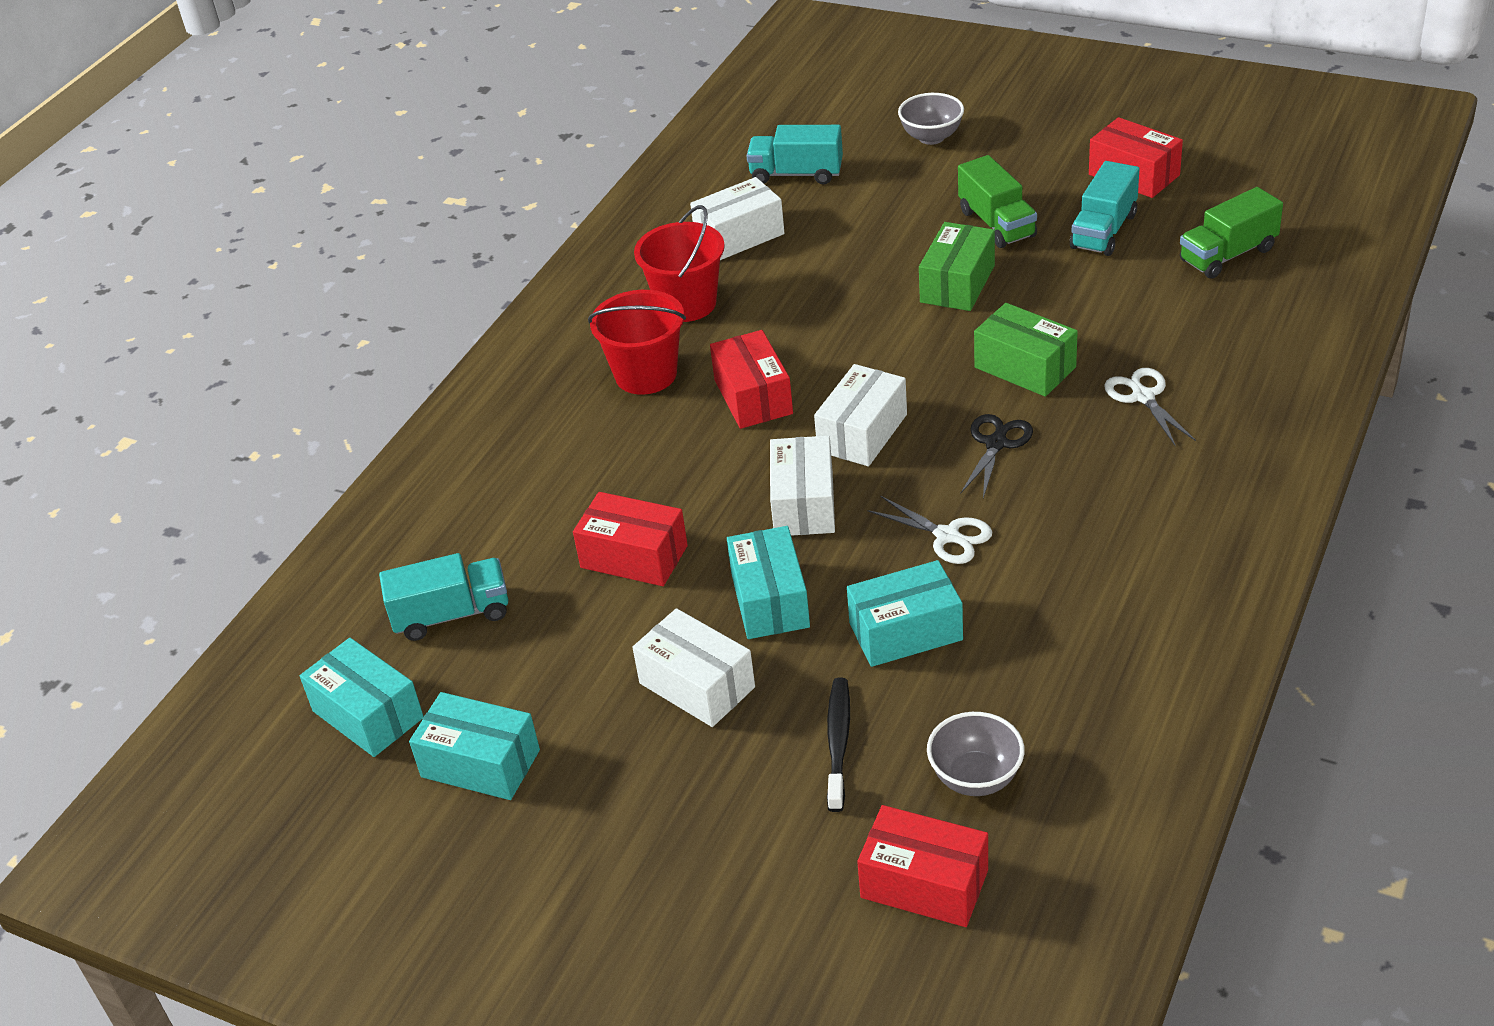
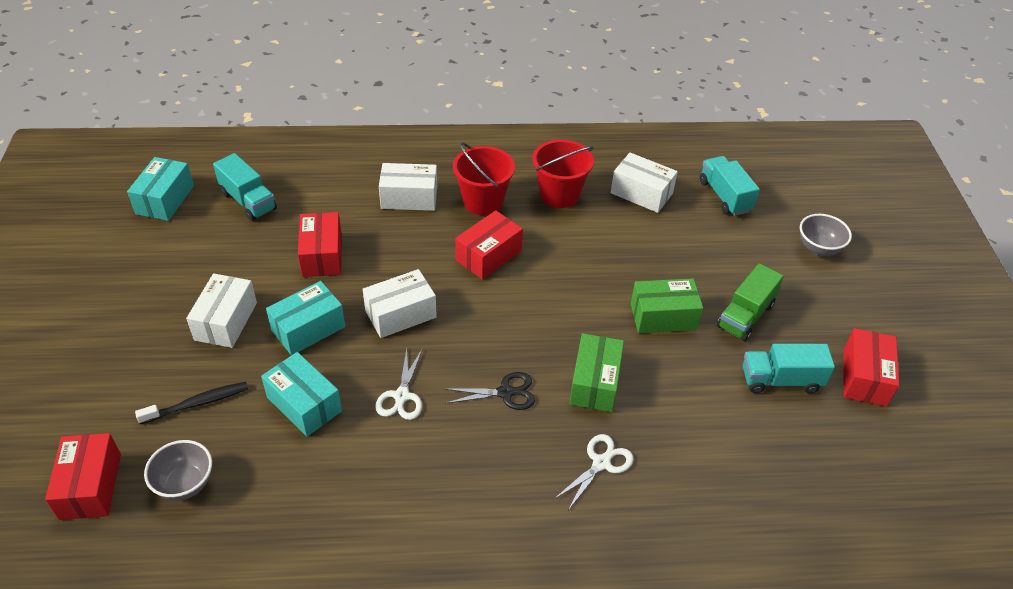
camera: 55 degrees right, 5 degrees up
turquoise box [409,692,540,800] -> none
white box [814,364,907,466] -> white box moved to [379,163,437,211]
green truck [1180,187,1283,279] -> none

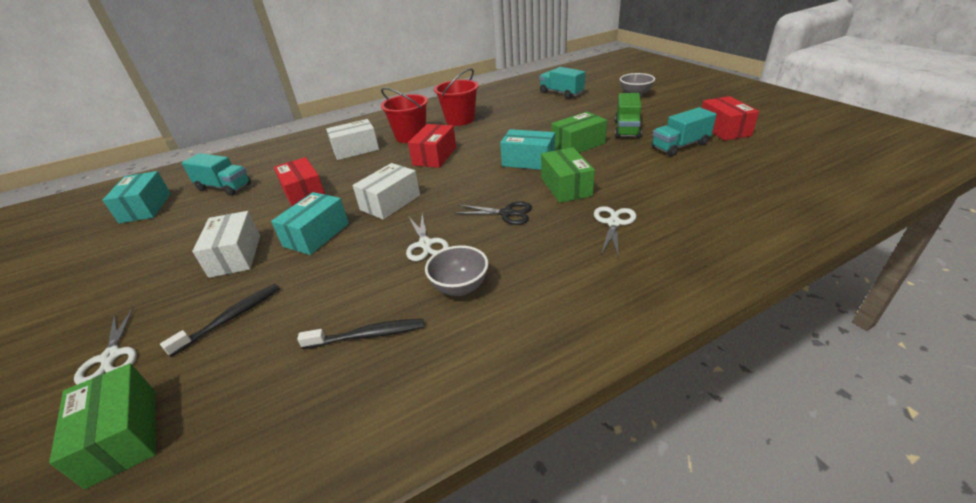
camera: 20 degrees left, 10 degrees down
red box [45,433,121,520] -> green box [49,363,156,489]
grey bowl [144,440,212,501] -> grey bowl moved to [425,245,488,296]
turquoise box [261,352,342,437] -> turquoise box moved to [500,129,555,170]
black scissors [445,372,535,410] -> black scissors turned 45 degrees clockwise [455,201,532,225]
white box [611,152,678,213] -> none
none -> white scissors [74,308,137,385]
none -> black toothbrush [297,319,424,349]

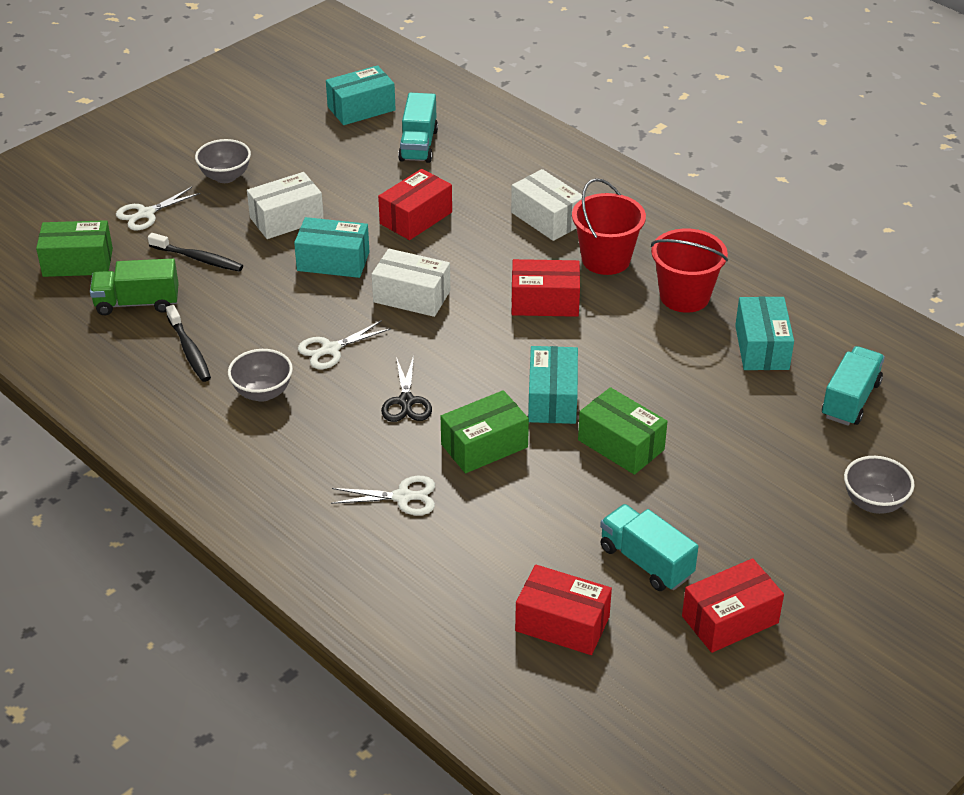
camera: 70 degrees right, 5 degrees up
green box [49,363,156,489] -> green box turned 45 degrees clockwise [36,220,113,277]
green truck [615,93,642,138] -> green truck moved to [90,258,179,316]
none -> grey bowl [195,139,251,183]
none -> red box [515,565,612,655]
none -> turquoise box [735,296,794,370]

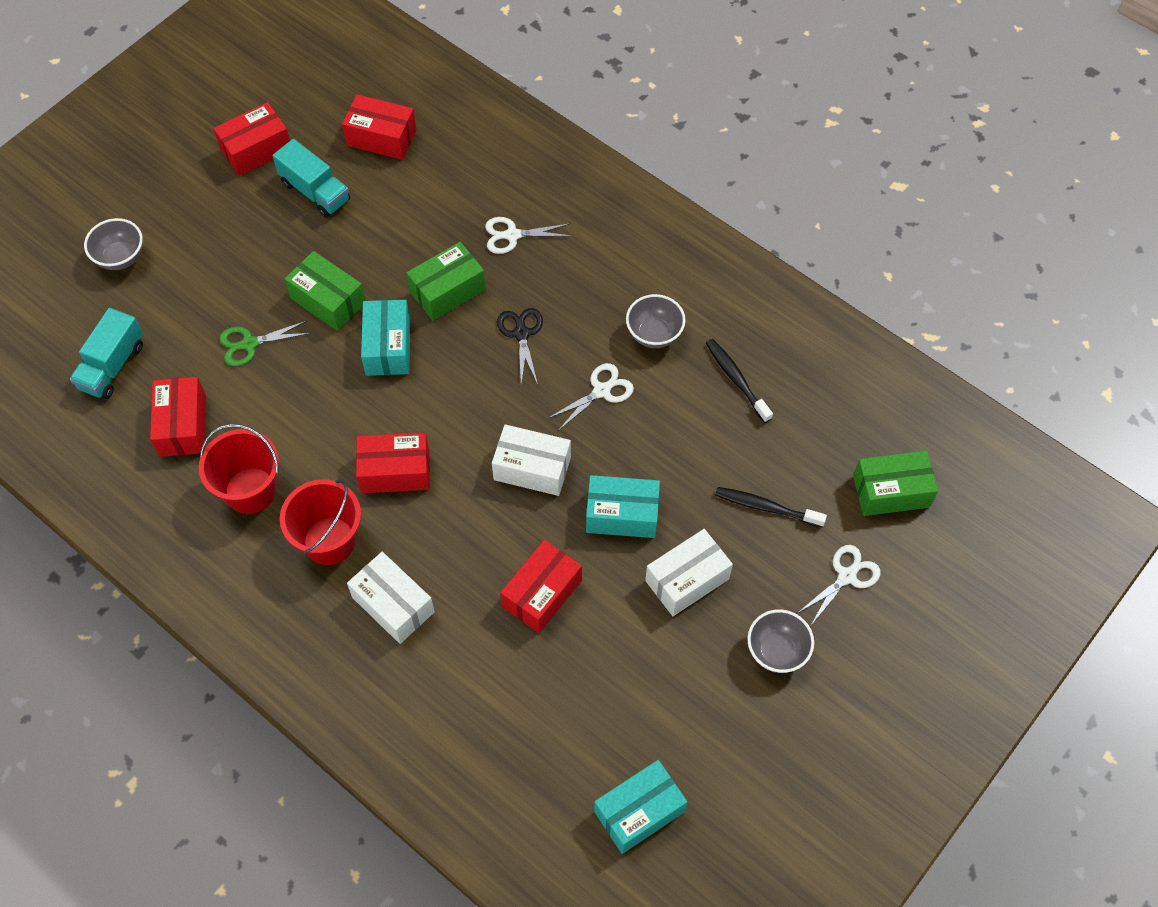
camera: 175 degrees right, 20 degrees up
green truck [90,258,179,316] -> none
turquoise truck [398,93,438,163] -> none
turquoise box [735,296,794,370] -> red box [150,377,206,457]
none -> green scissors [219,320,312,366]

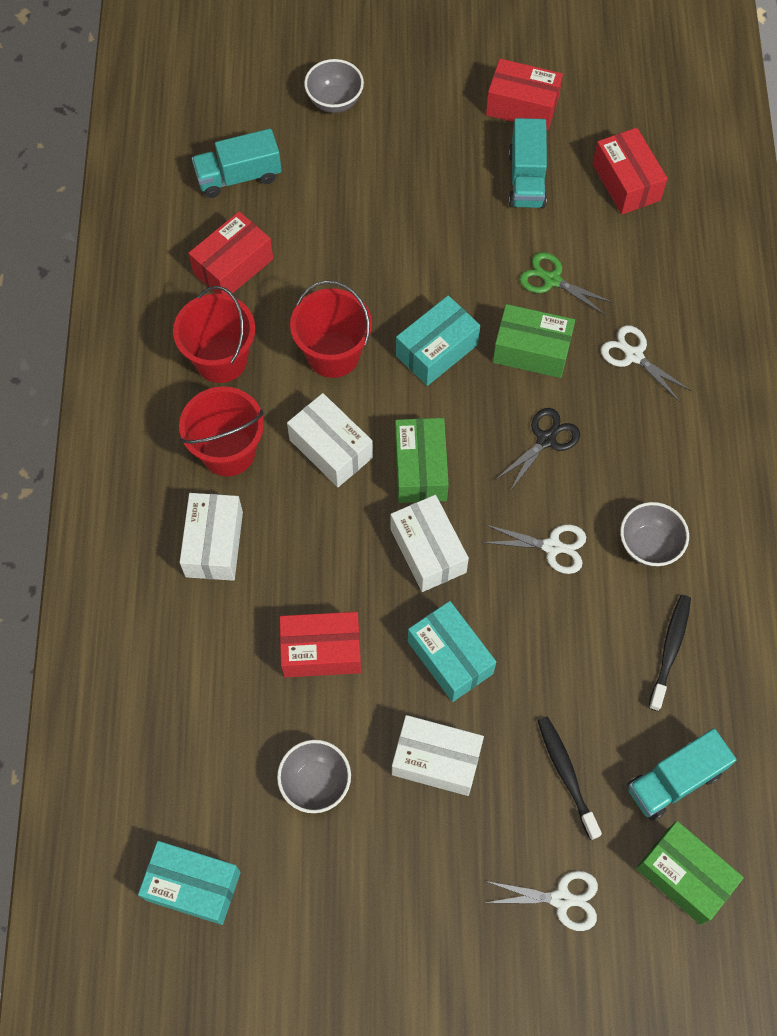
camera: 50 degrees right, 5 degrees up
green scissors [219,320,312,366] -> green scissors moved to [520,252,614,315]
green box [285,251,366,331] -> green box moved to [395,418,449,503]
red box [356,433,430,493] -> white box [287,393,373,487]
grey bowl [747,609,814,673] -> grey bowl moved to [277,740,351,813]
none -> red bucket [290,280,372,378]
none -> turquoise truck [627,729,737,821]

